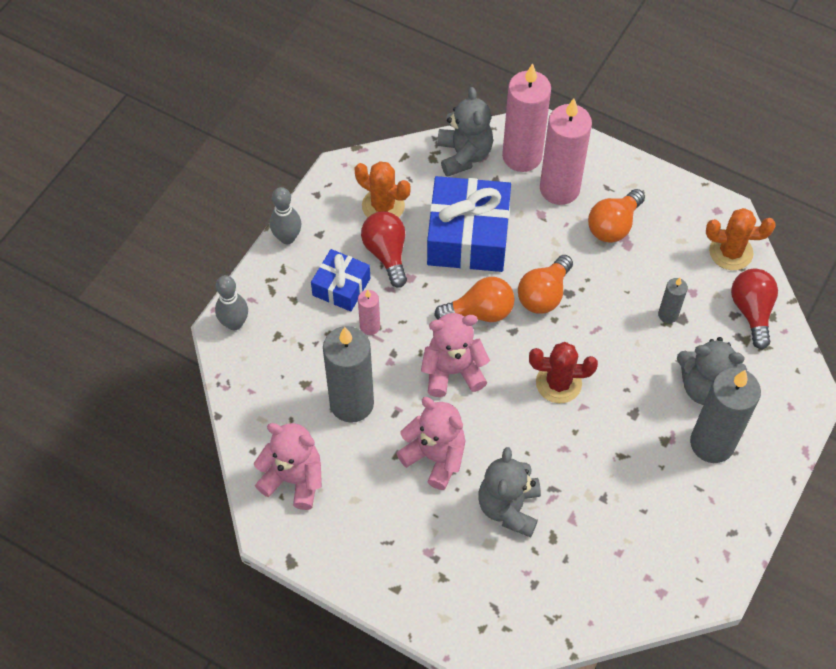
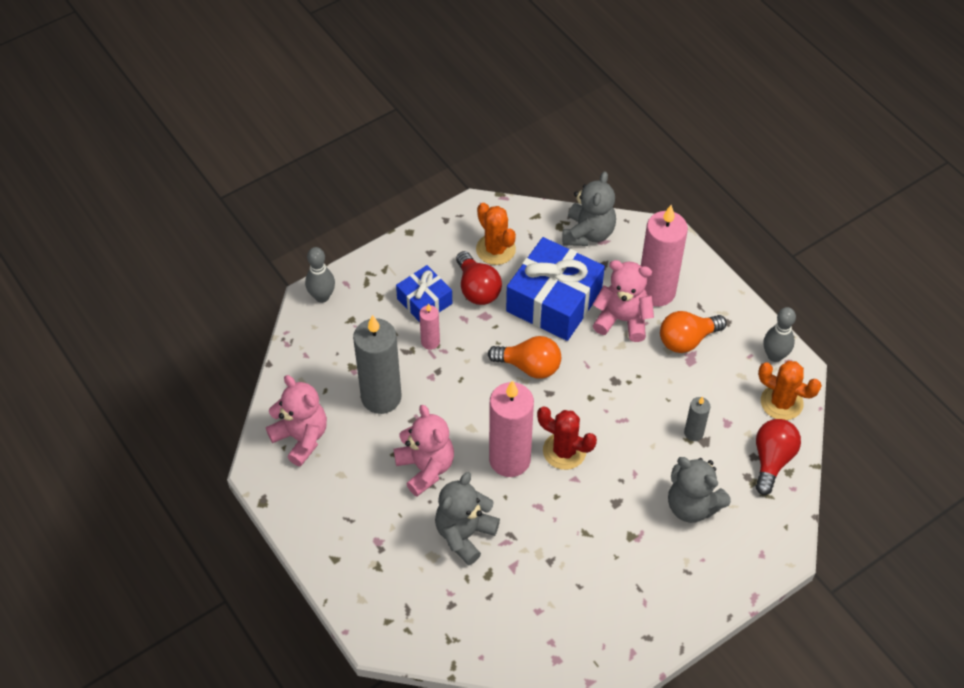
camera: 25 degrees right, 5 degrees down
grey bowling pin [270,187,301,244] -> grey bowling pin moved to [763,307,796,362]
red light bulb [361,211,407,288] -> red light bulb turned 150 degrees clockwise [456,251,502,305]
pink teddy bear [421,313,490,397] -> pink teddy bear moved to [593,260,654,342]
pink candle [502,63,551,172] -> pink candle moved to [489,380,534,477]
orange light bulb [518,255,573,314] -> none
grey candle [690,368,761,463] -> none

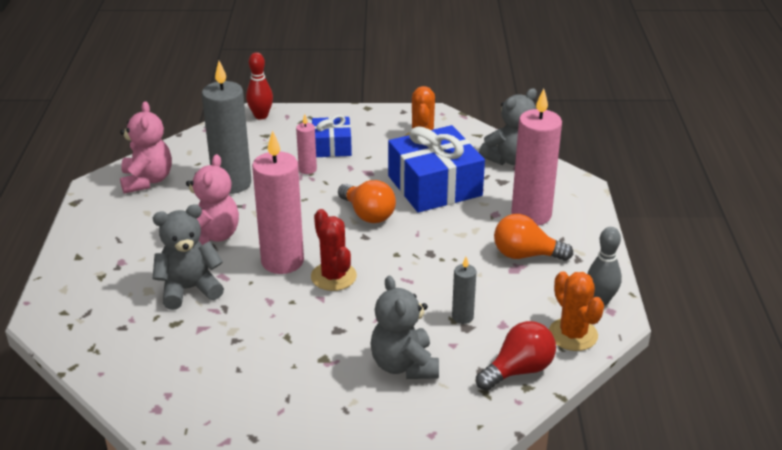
camera: 35 degrees right, 20 degrees down
grey bowling pin [305,247,335,303] -> red bowling pin [246,52,273,120]
red light bulb [456,251,502,305] -> none
pink teddy bear [593,260,654,342] -> none

